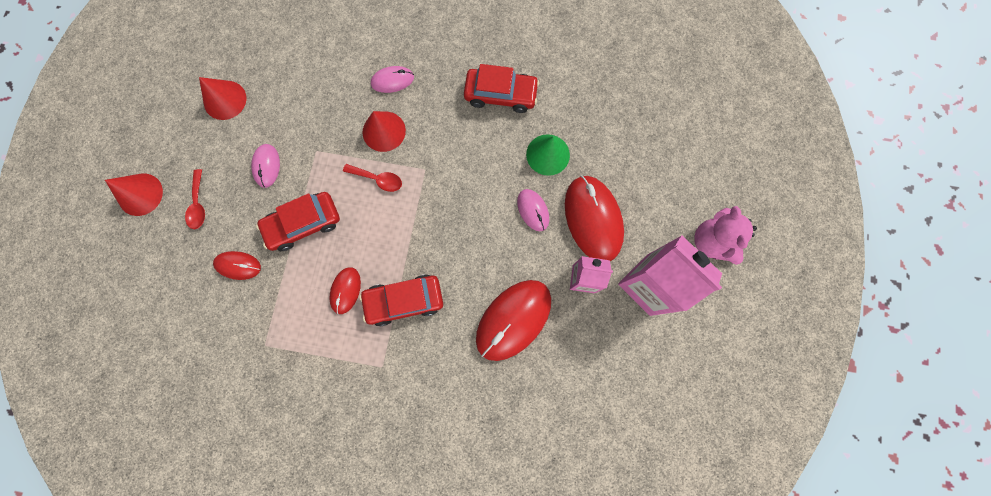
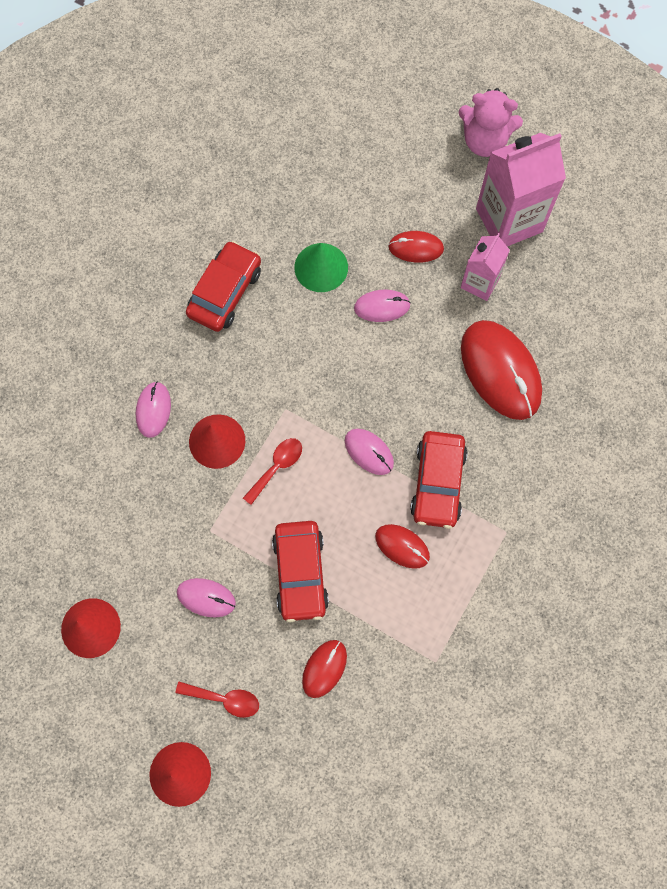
camera: 70 degrees left, 5 degrees down
red mouse [565,175,624,261] -> red mouse [388,231,444,263], size x0.51
none -> pink mouse [345,429,394,475]

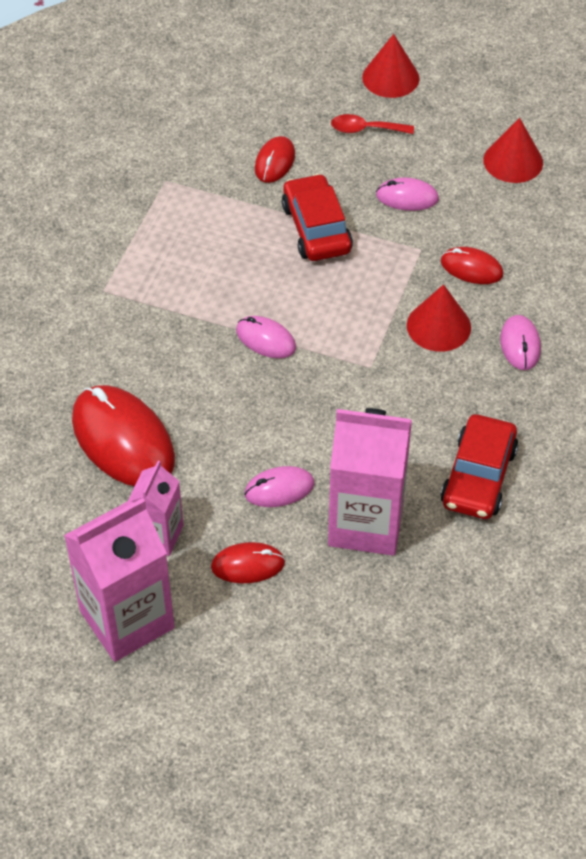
camera: 170 degrees right, 20 degrees down
red spoon [243,438,302,505] -> none
green cone [294,243,348,292] -> pink carton [328,408,412,556]
red mouse [375,524,430,569] -> red mouse moved to [441,247,503,284]
red car [410,431,468,529] -> none
pink teddy bear [459,88,523,157] -> none

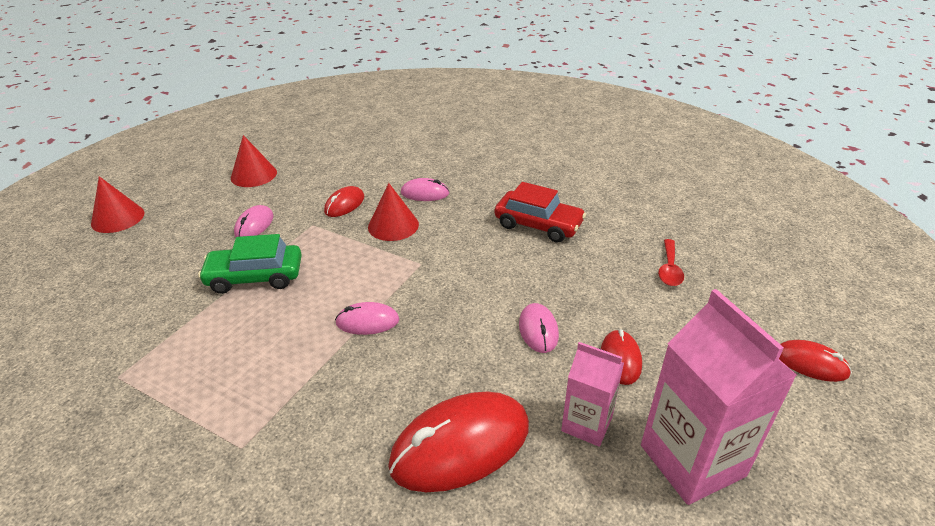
camera: 80 degrees left, 15 degrees down
pink mouse [236,316,296,358] -> pink mouse turned 45 degrees clockwise [335,302,399,335]
red mouse [255,136,295,183] -> red mouse moved to [779,340,852,382]
red car [282,174,353,261] -> green car [198,234,302,294]
pink carton [328,408,412,556] -> none
red spoon [331,114,414,134] -> red spoon moved to [658,239,684,286]

